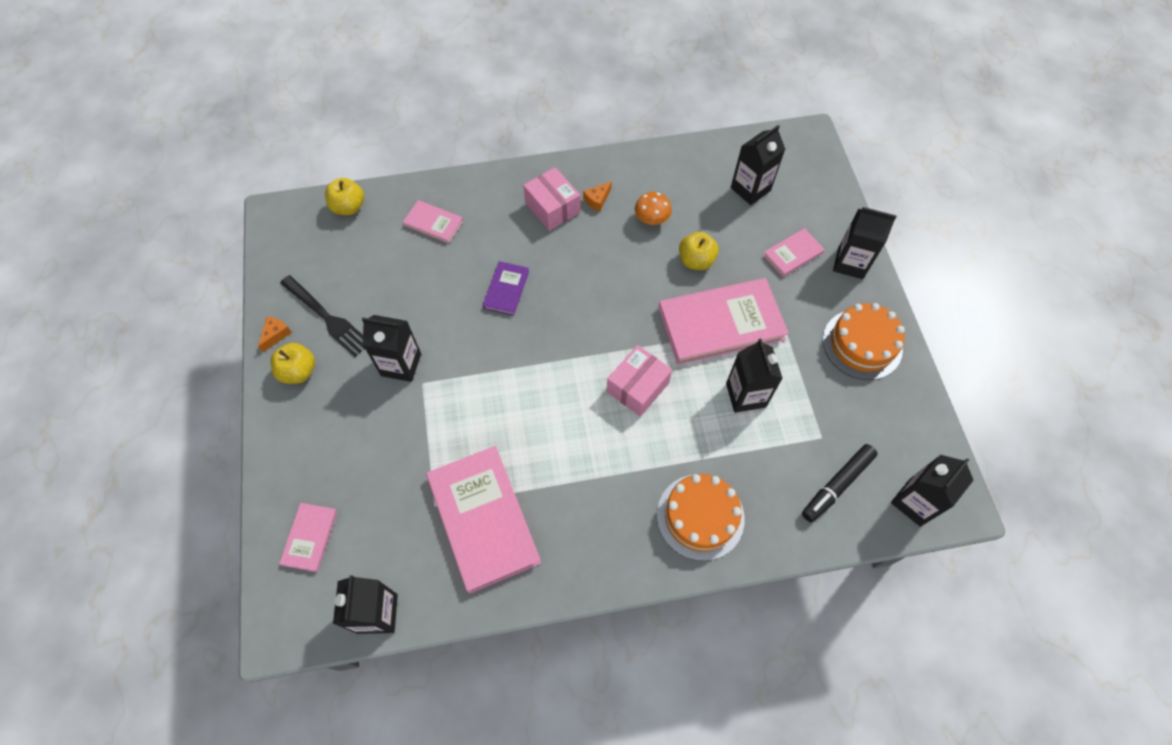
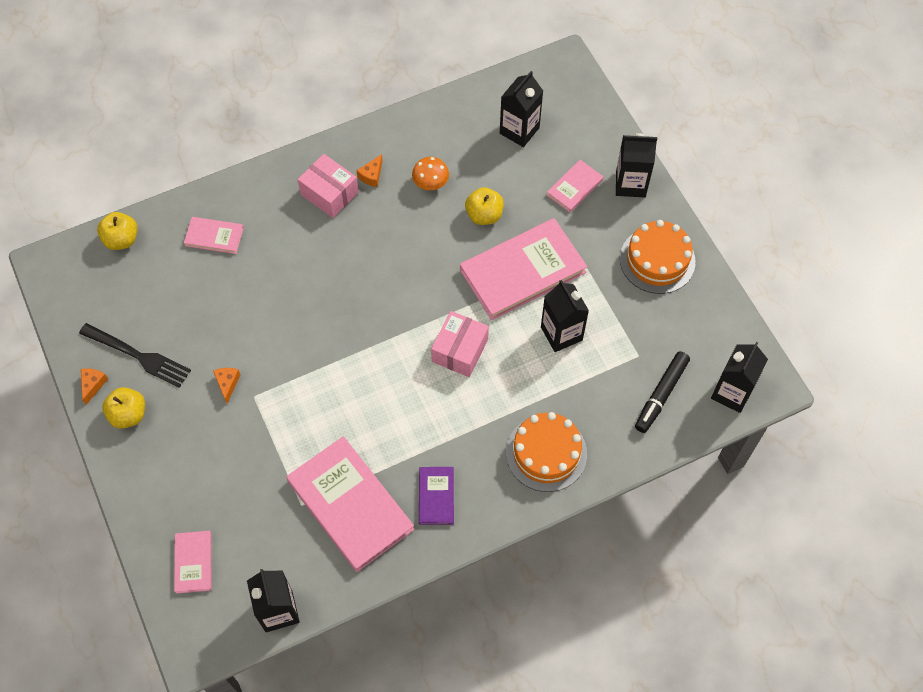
camera: 15 degrees left, 0 degrees up
black carton [362,315,421,382] -> orange cheese [213,368,240,403]
purple book [483,261,529,316] -> purple book moved to [419,467,454,525]

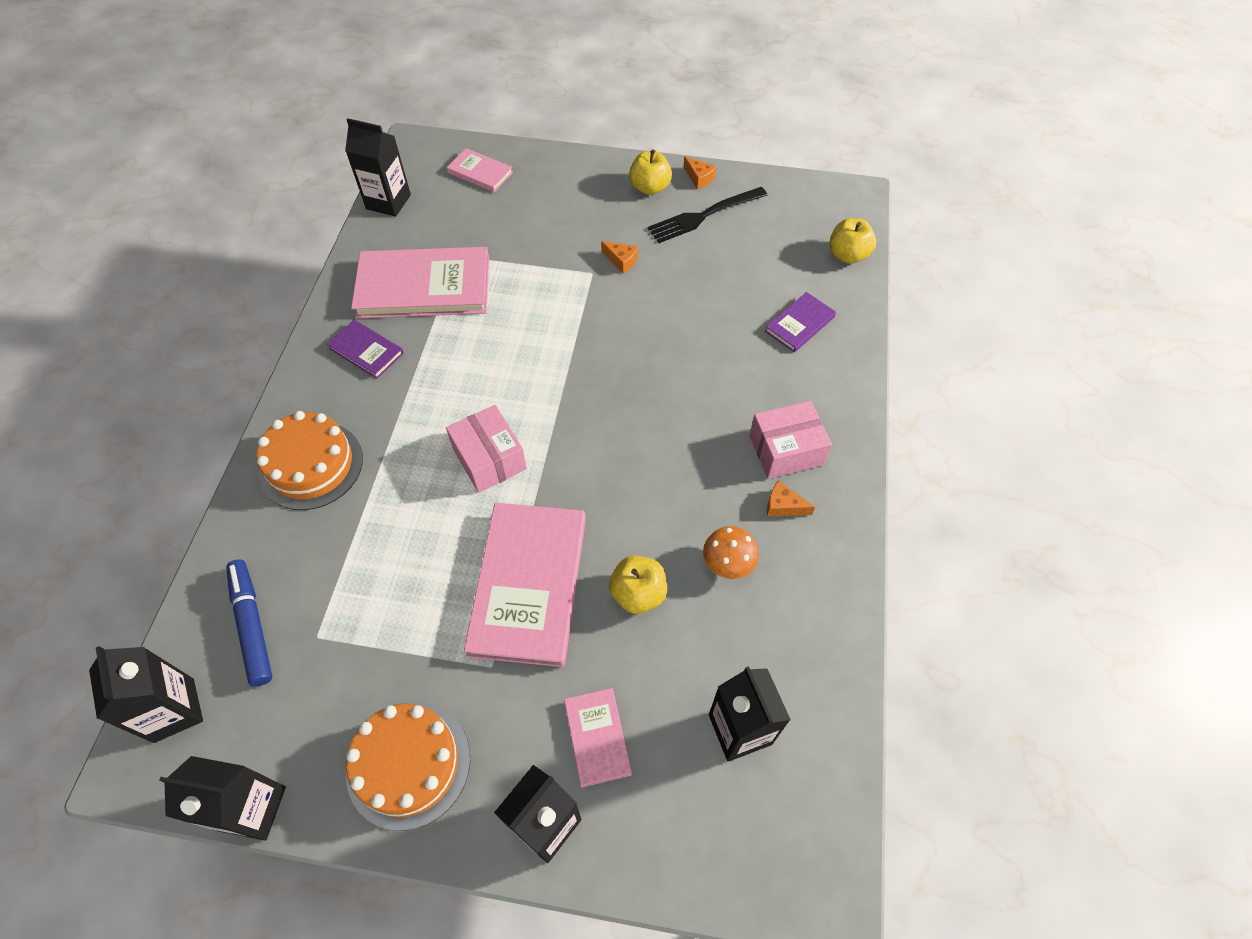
camera: 125 degrees right, 5 degrees down
pink book [184,217,244,254] -> purple book [765,292,836,353]
orange cheese [357,154,382,187] -> orange cheese turned 45 degrees counterclockwise [767,481,815,517]
black carton [541,280,589,352] -> black carton moved to [159,756,286,841]
black marker [635,351,690,433] -> blue marker [226,560,272,687]

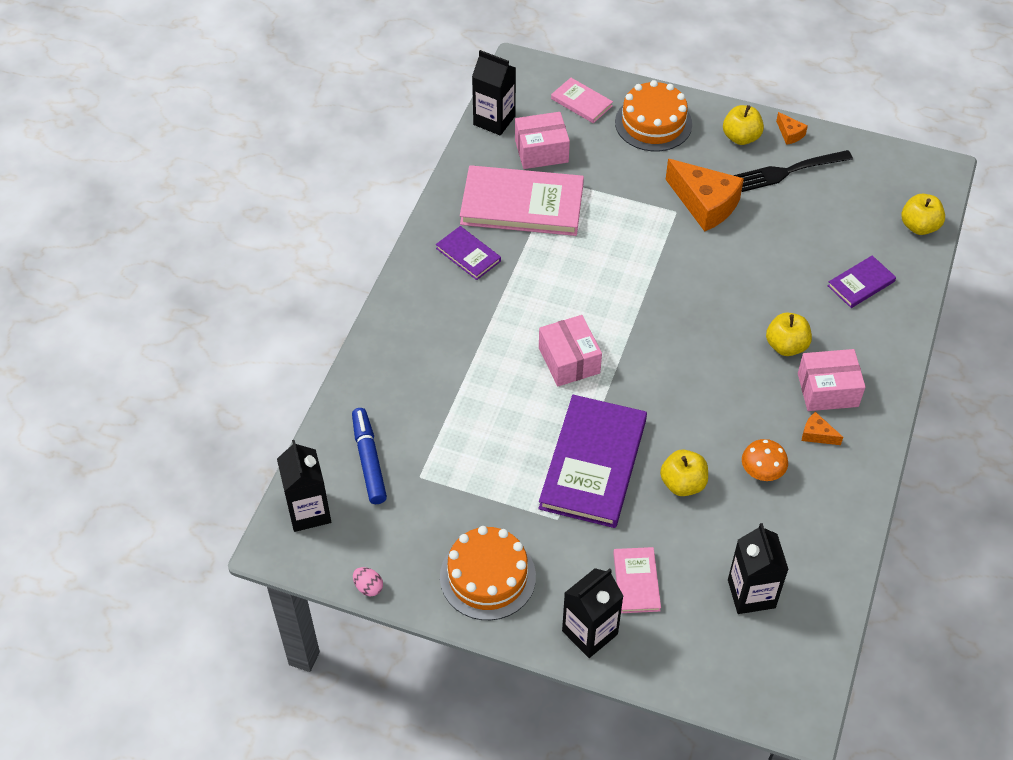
camera: 10 degrees right, 5 degrees down
black carton [159,756,286,841] -> pink egg [353,567,383,596]
orange cake [256,411,363,510] -> orange cake moved to [615,80,692,151]
pink book [464,503,586,667] -> purple book [539,395,647,528]
orange cheese [601,241,638,274] -> orange cheese [666,159,744,231], size x2.25
none -> pink box [515,112,570,169]
none -> yellow apple [766,313,812,356]

